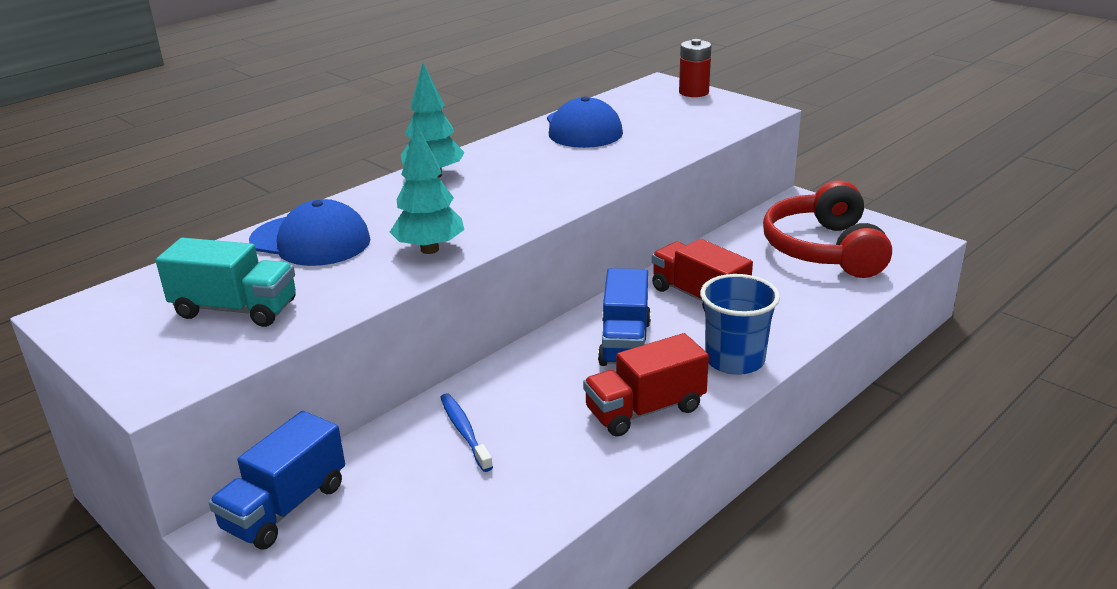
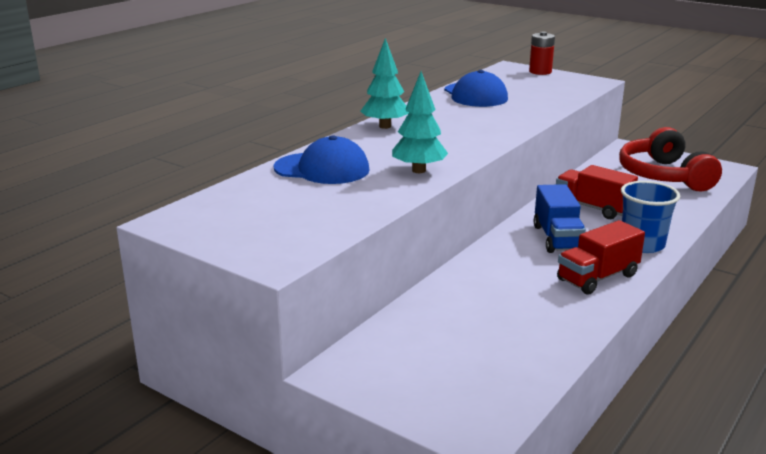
camera: 10 degrees left, 5 degrees down
turquoise truck [156,238,296,327] -> none
blue truck [209,411,345,550] -> none
blue toothbrush [440,393,493,472] -> none

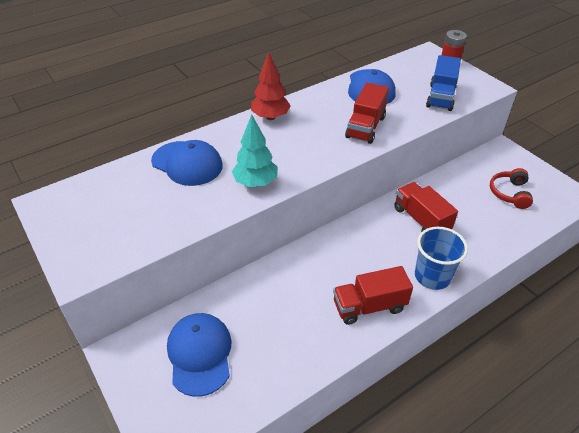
camera: 20 degrees right, 20 degrees up
turquoise tree [361,38,409,129] -> red tree [251,52,291,120]
blue truck [534,184,586,253] -> blue truck moved to [426,55,461,111]
red headphones [619,127,722,191] -> red headphones [490,168,533,209], size x0.55
none -> blue cap [167,313,231,397]
none -> red truck [345,82,389,144]

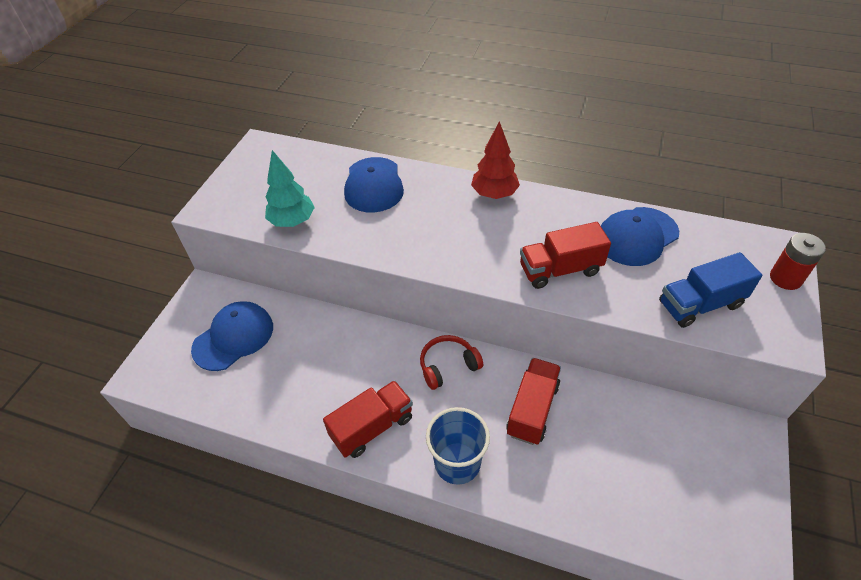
camera: 55 degrees right, 5 degrees up
turquoise tree [232,114,277,187] -> turquoise tree moved to [265,150,315,227]
red truck [333,266,413,325] -> red truck turned 105 degrees clockwise [323,380,413,458]
red headphones [490,168,533,209] -> red headphones moved to [420,335,483,390]

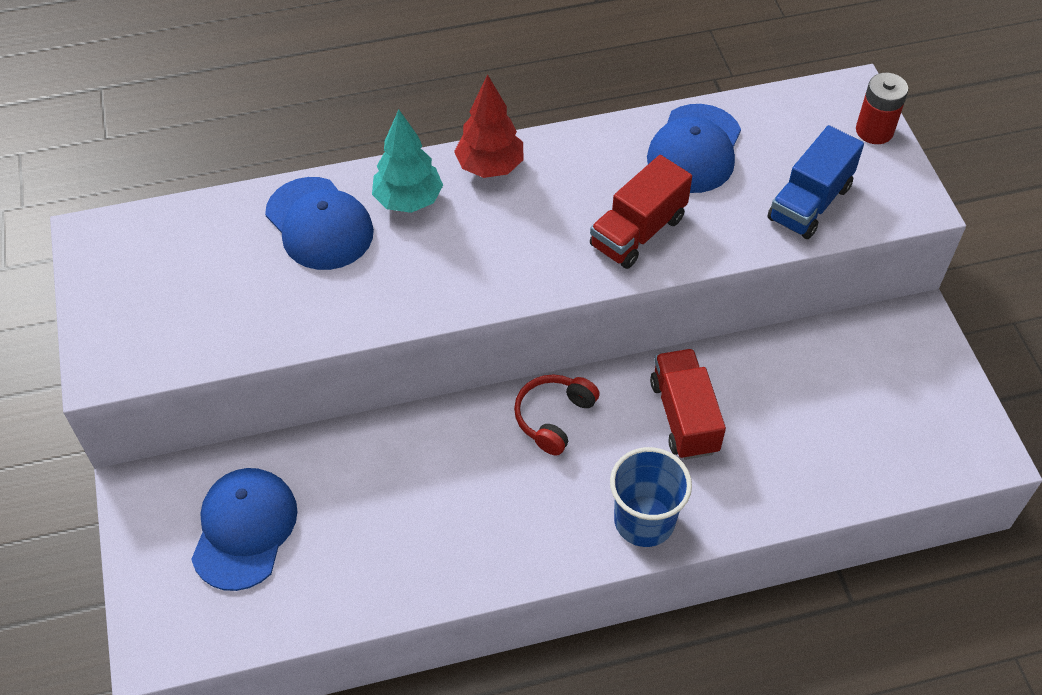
camera: 35 degrees left, 5 degrees up
turquoise tree [265,150,315,227] -> turquoise tree moved to [372,110,443,213]
red truck [323,380,413,458] -> none

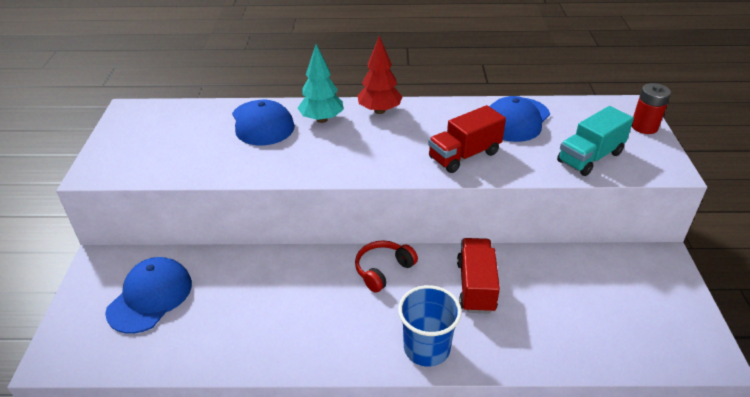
camera: 15 degrees right, 15 degrees down
blue truck [767,125,864,239] -> turquoise truck [557,106,634,176]

